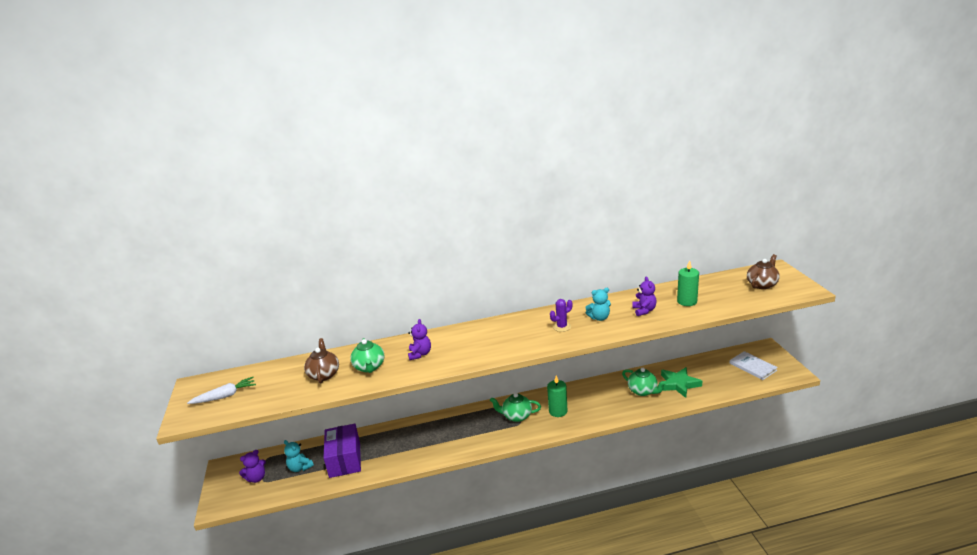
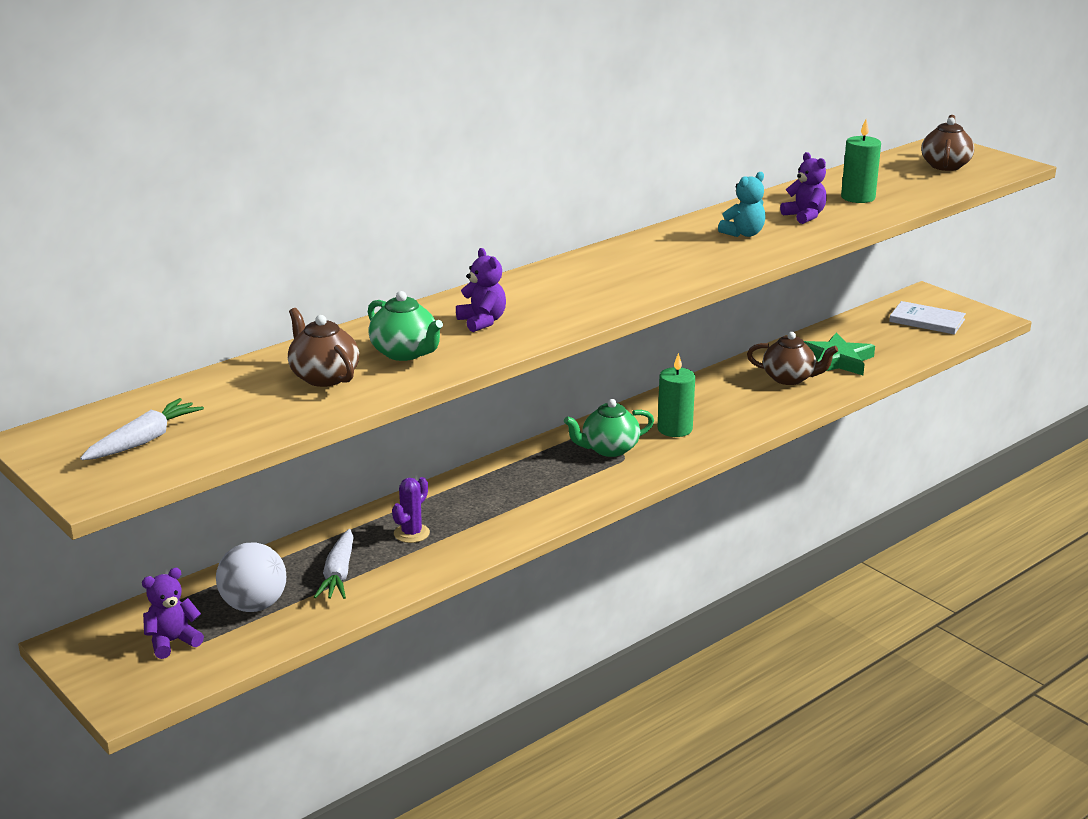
camera: 30 degrees left, 0 degrees up
purple teddy bear [239,450,266,483] -> purple teddy bear turned 150 degrees counterclockwise [142,568,204,659]
turquoise teddy bear [284,440,314,472] -> white ball [216,542,286,612]
purple box [324,424,361,478] -> white carrot [314,529,354,599]
purple cactus [550,299,572,332] -> purple cactus moved to [392,477,430,543]
green teapot [622,368,666,396] -> brown teapot [747,332,838,385]

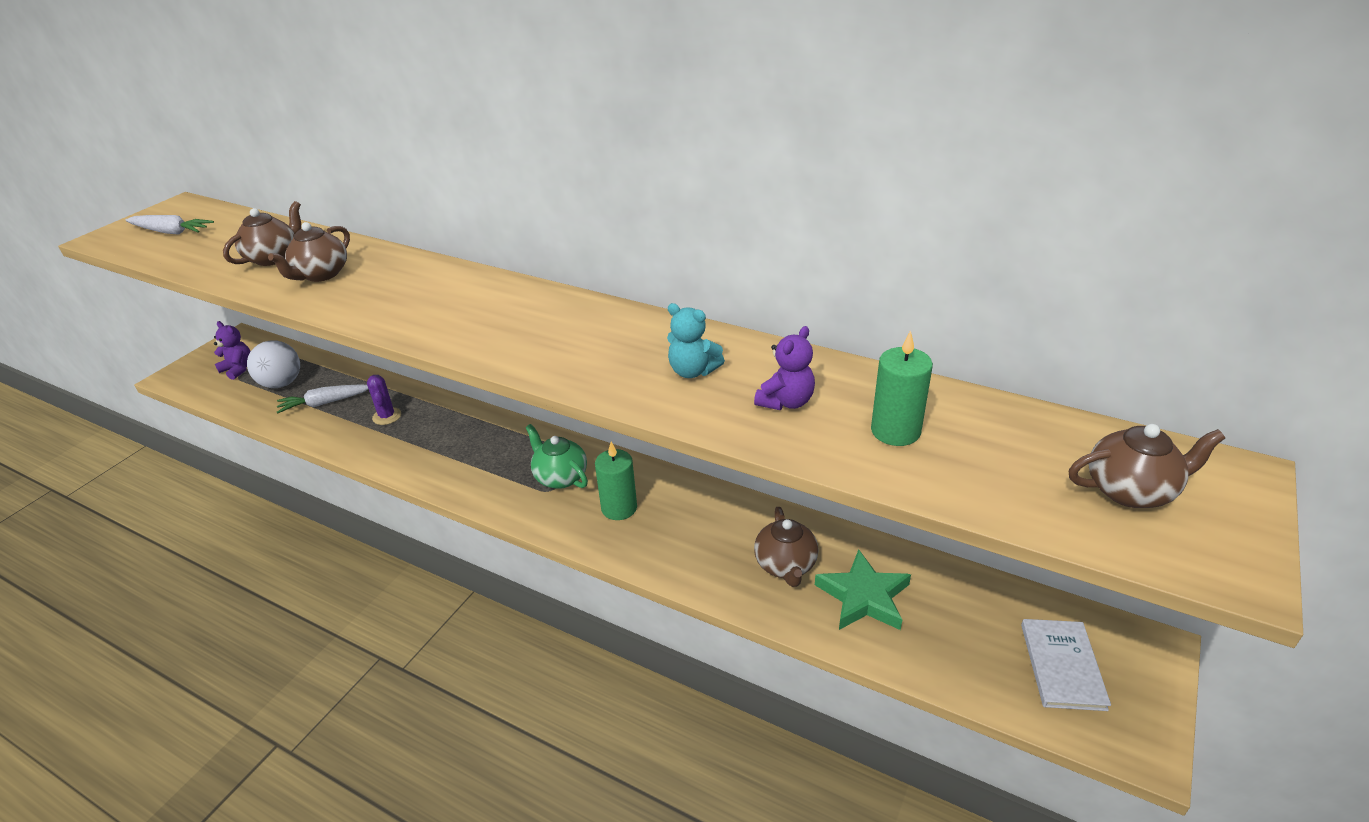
camera: 70 degrees right, 10 degrees up
green teapot [368,291,443,361] -> brown teapot [268,222,350,282]
purple cactus [392,477,430,543] -> purple cactus turned 60 degrees clockwise [367,375,401,425]
purple teddy bear [456,248,506,332] -> none

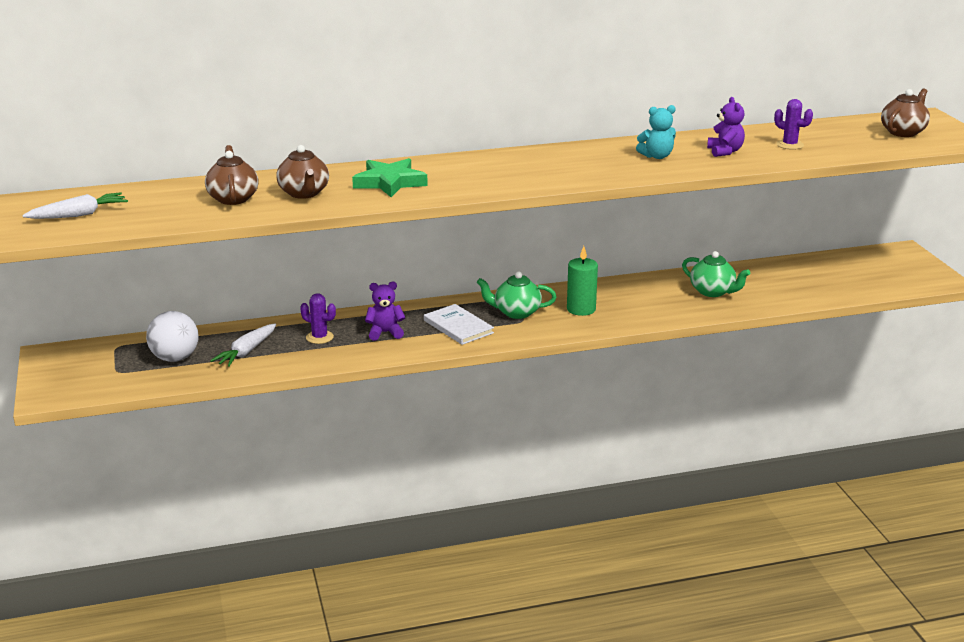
camera: 45 degrees left, 10 degrees down
purple teddy bear [214,321,251,380] -> purple teddy bear moved to [365,282,405,341]
brown teapot [754,507,818,587] -> green teapot [682,251,750,297]
green star [815,549,911,630] -> green star moved to [352,158,428,197]
green candle [871,330,933,446] -> purple cactus [774,99,813,150]
white book [1021,619,1111,711] -> white book moved to [424,304,494,345]

